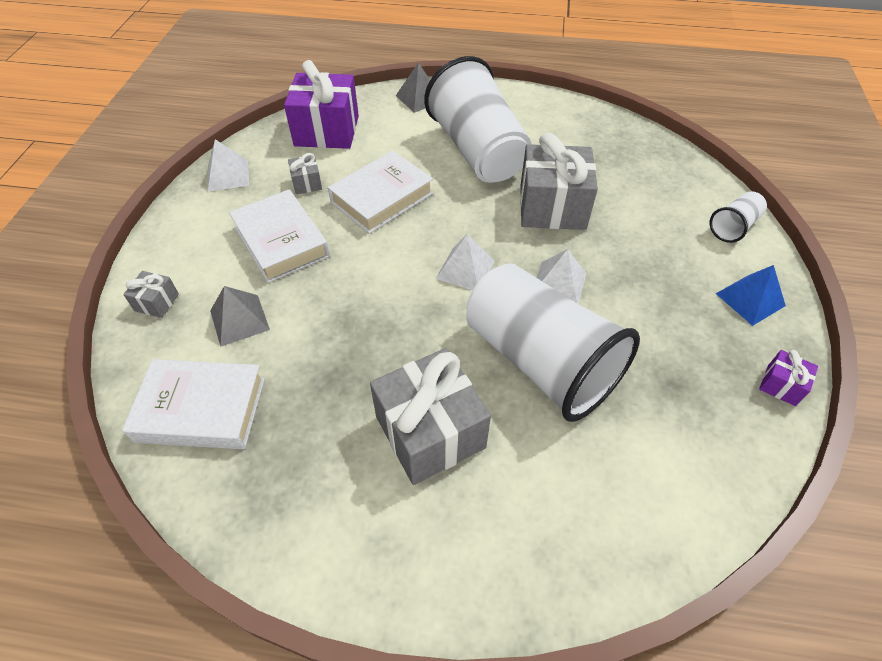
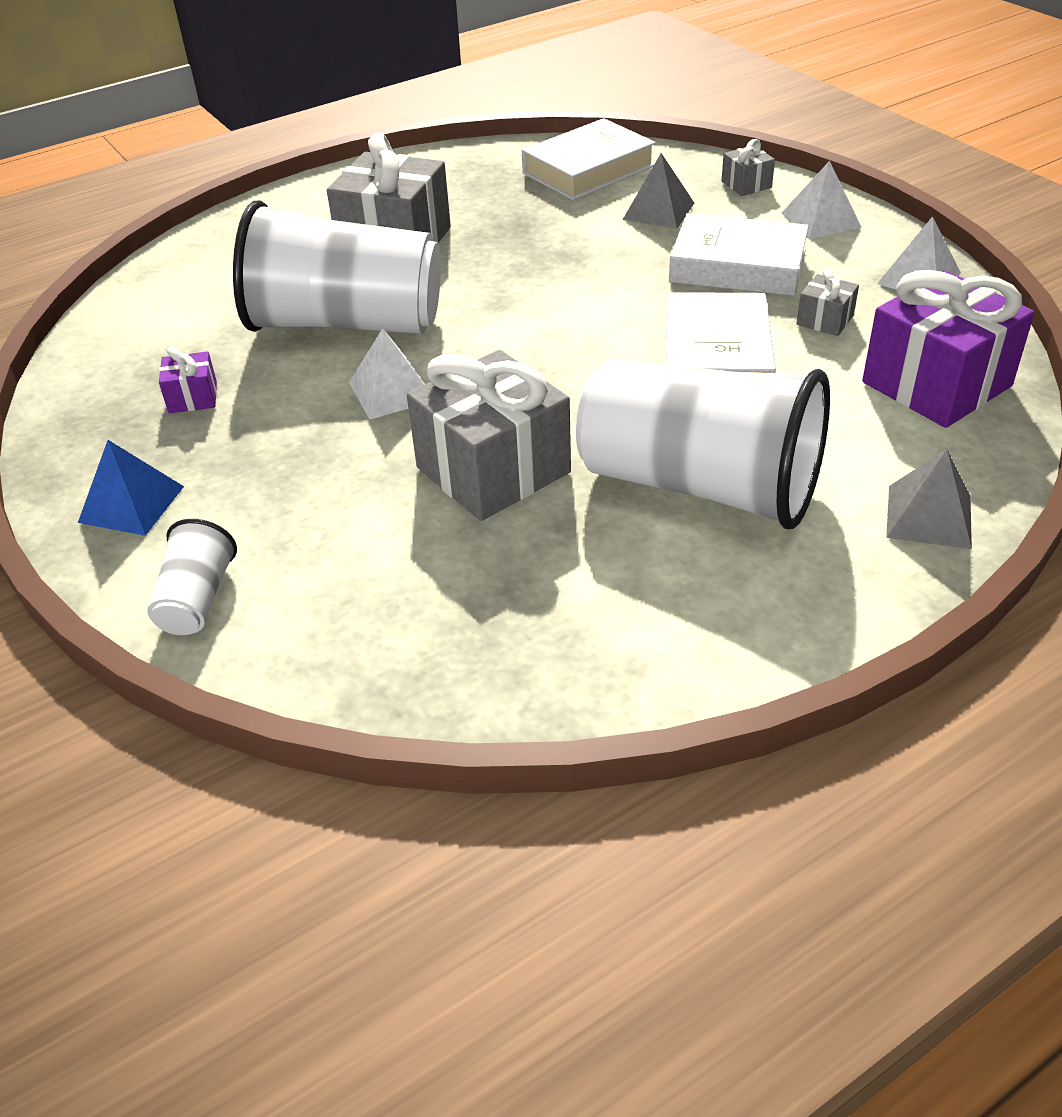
camera: 140 degrees right, 10 degrees down
white pyramid [436,234,495,291] -> white pyramid moved to [781,161,862,239]
purple gift [759,350,818,406] -> purple gift moved to [159,346,217,413]

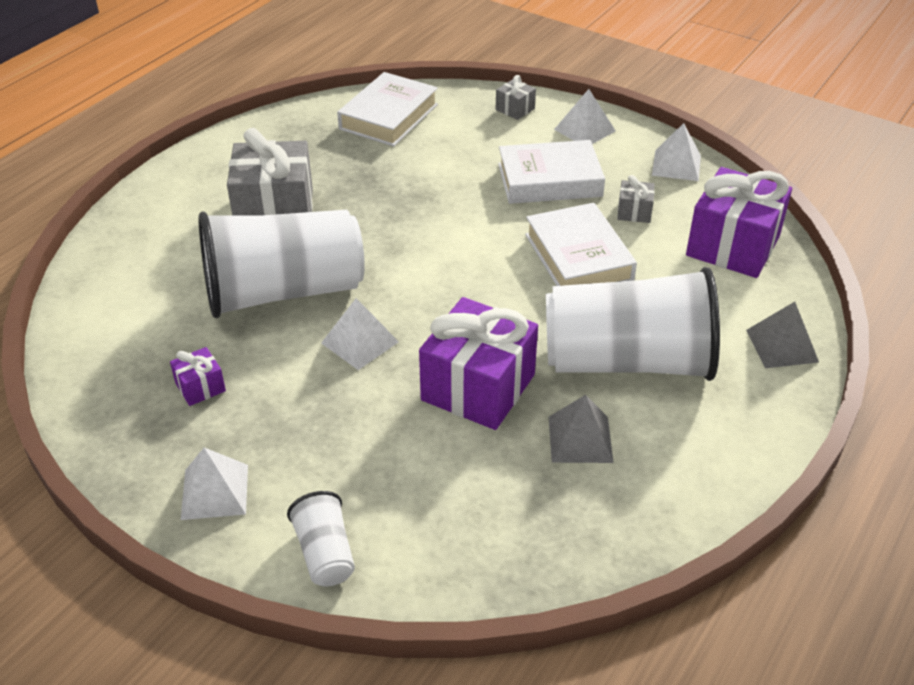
camera: 25 degrees left, 0 degrees up
blue pyramid [78,440,184,536] -> white pyramid [181,447,248,520]
grey gift [407,350,571,521] -> purple gift [419,297,538,430]
grey pyramid [623,153,694,229] -> grey pyramid moved to [549,395,614,463]

